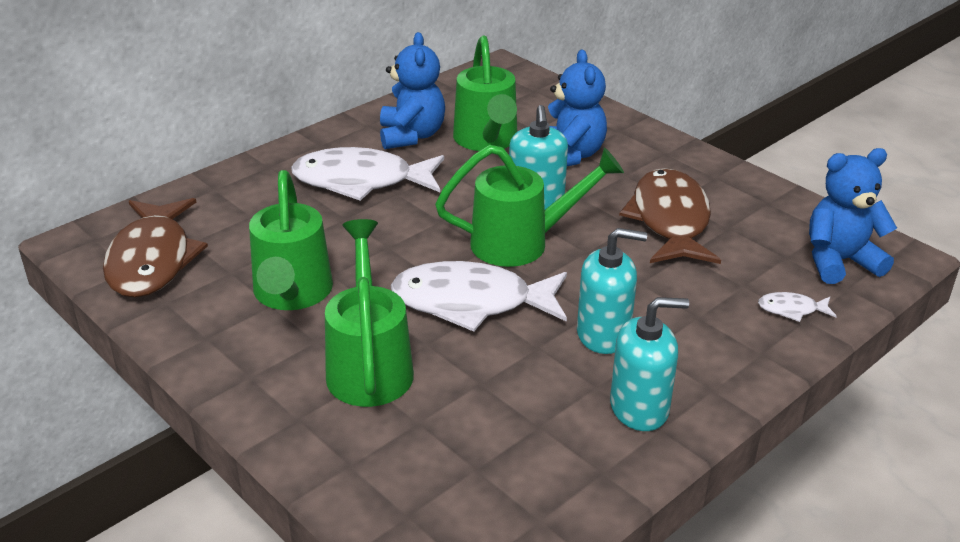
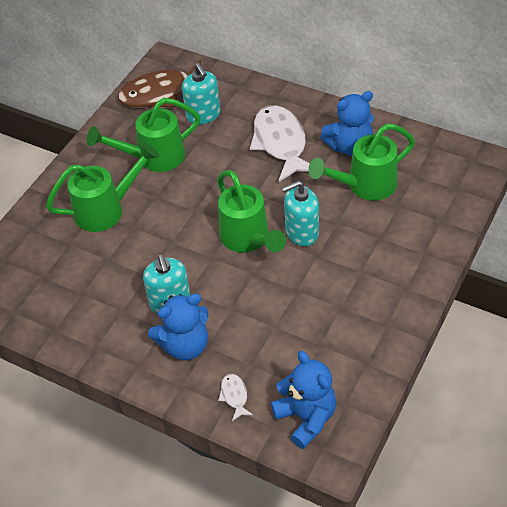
camera: 75 degrees right, 15 degrees up
white fish [390,261,567,331] -> none
blue teddy bear [548,50,607,166] -> blue teddy bear moved to [148,294,208,360]
turquoise soap dispenser [610,297,689,431] -> turquoise soap dispenser moved to [182,63,220,124]
brown fish [619,168,721,264] -> none

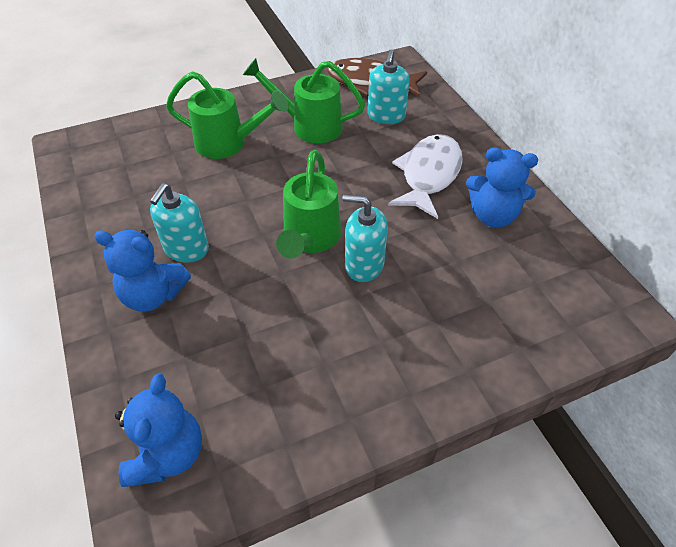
camera: 35 degrees right, 0 degrees up
white fish [218,374,253,421] -> none
green watering can [308,123,415,201] -> none

